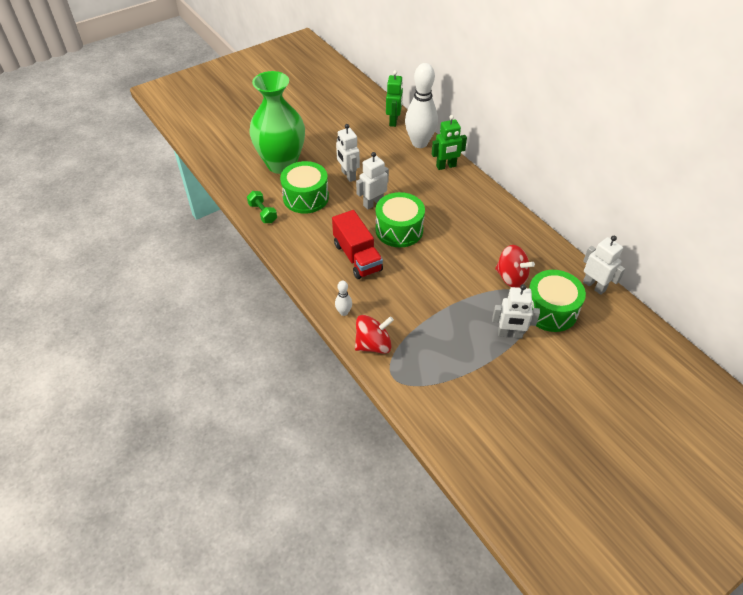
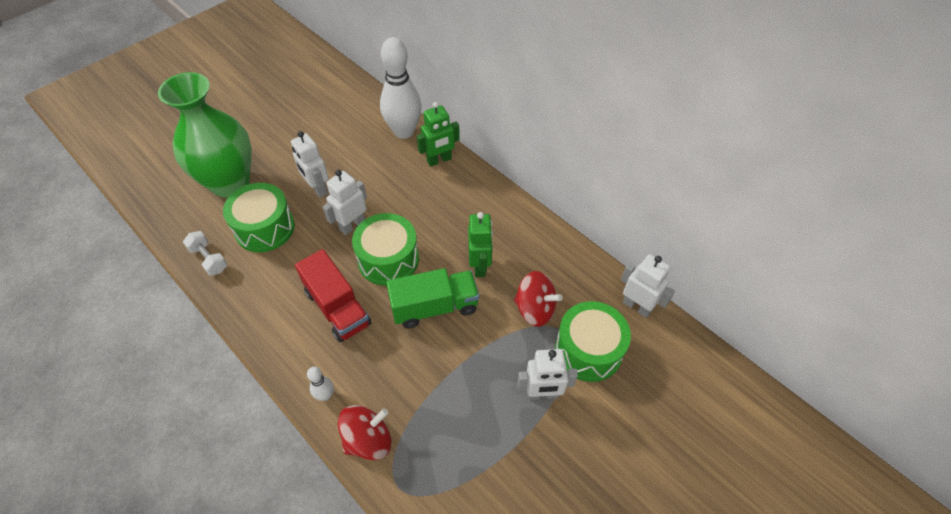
camera: 10 degrees left, 5 degrees up
green dumbbell [247,191,277,223] -> white dumbbell [183,231,227,276]
green robot [386,70,403,127] -> green robot moved to [468,212,493,277]
none -> green truck [386,268,479,328]

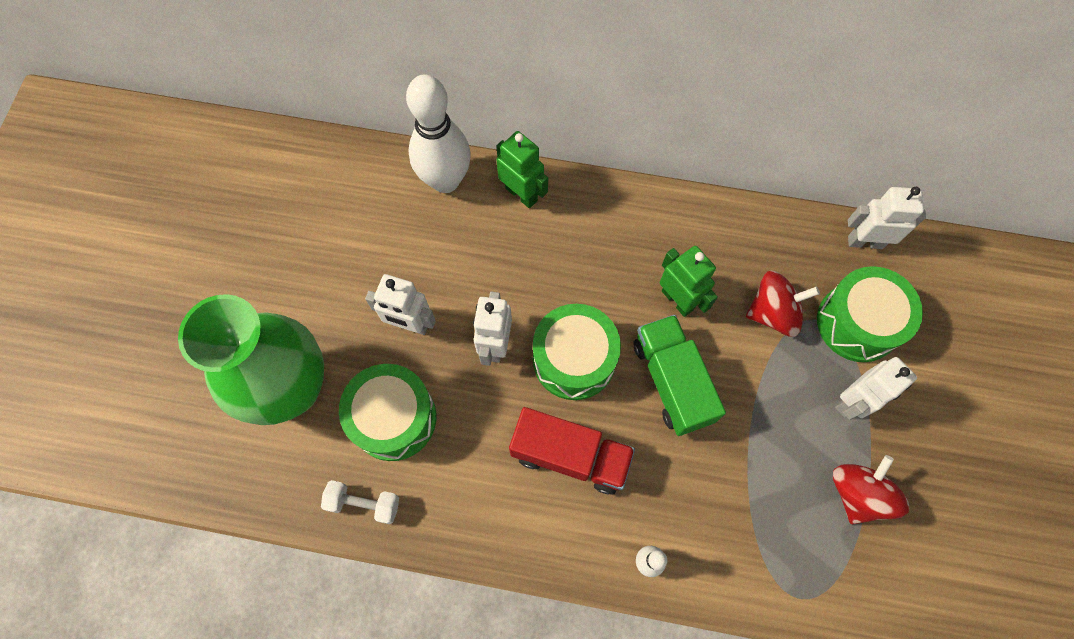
camera: 35 degrees left, 15 degrees up
red spinning top [338,405,392,460] -> red spinning top moved to [833,455,909,524]
green truck [386,268,479,328] -> green truck turned 60 degrees counterclockwise [633,315,726,436]
green robot [417,102,460,167] -> green robot turned 75 degrees counterclockwise [496,131,548,208]

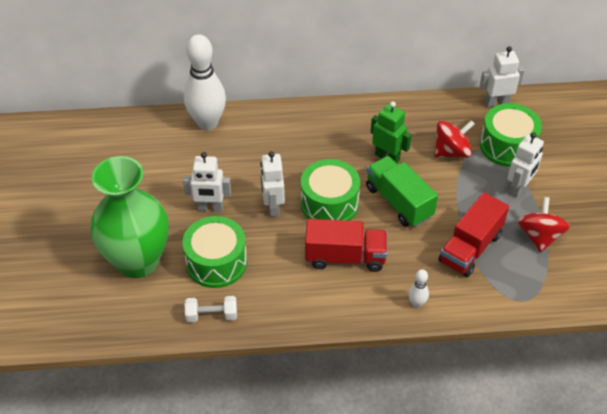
camera: 15 degrees left, 20 degrees down
green robot [496,131,548,208] -> none
none -> red truck [438,192,509,277]

